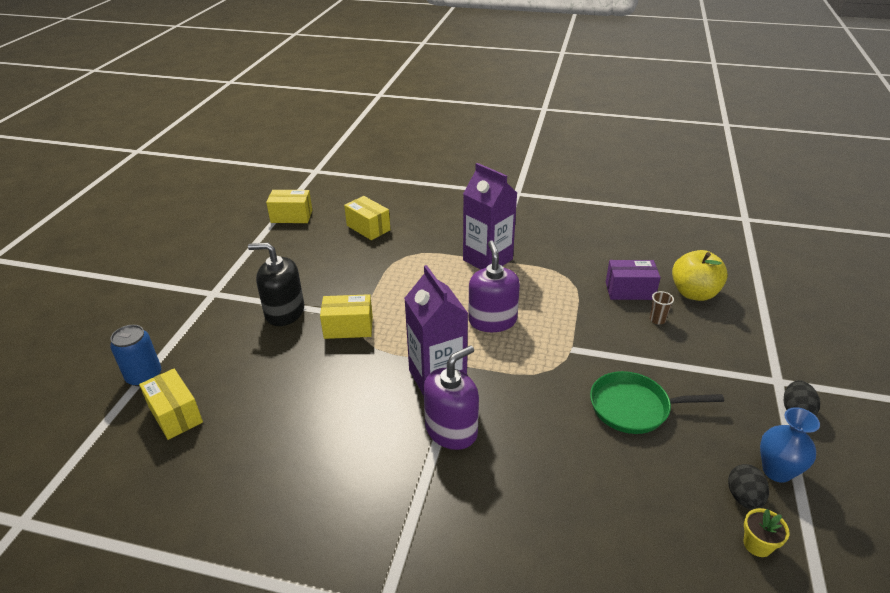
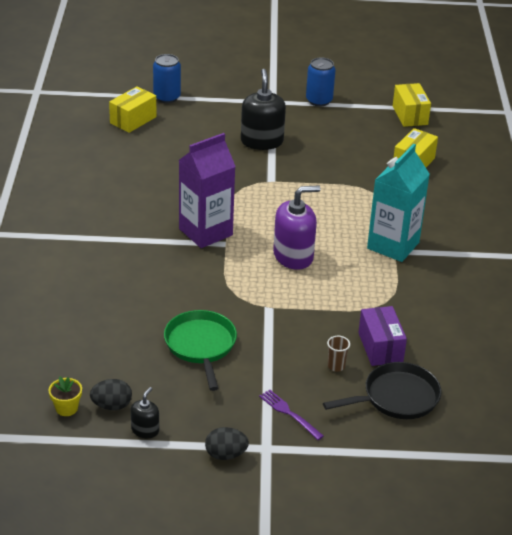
camera: 75 degrees right, 0 degrees up
yellow box [320,294,373,339] -> none
purple soap dispenser [423,345,479,450] -> none
purple carton [463,163,517,270] -> turquoise carton [367,144,430,262]
yellow apple [672,250,728,301] -> black pan [323,362,442,419]
blue vase [760,407,820,483] -> black soap dispenser [131,387,159,438]
none -> purple fork [259,390,324,440]
none -> blue can [306,57,336,107]

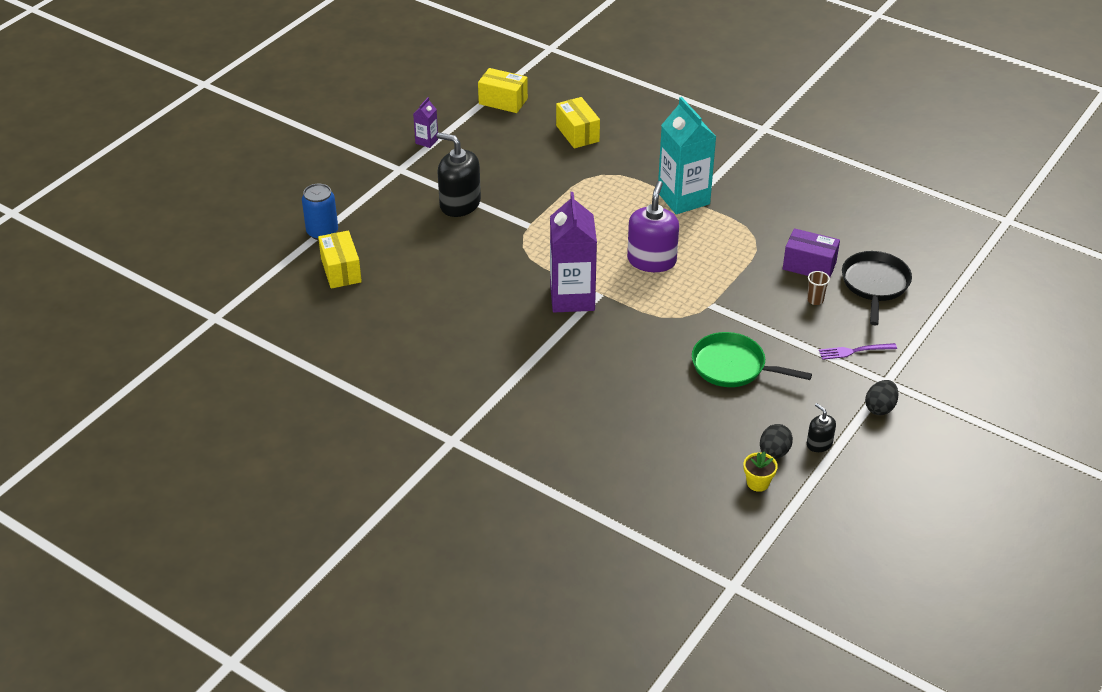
camera: 55 degrees left, 5 degrees up
blue can [306,57,336,107] -> purple carton [413,97,438,148]

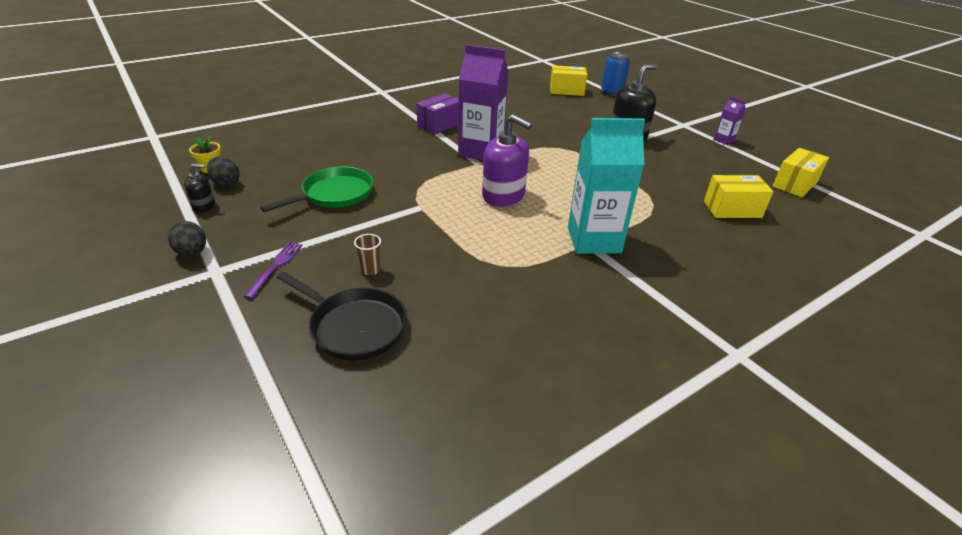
camera: 110 degrees right, 5 degrees down
purple box [783,228,840,277] -> purple box moved to [416,94,459,135]

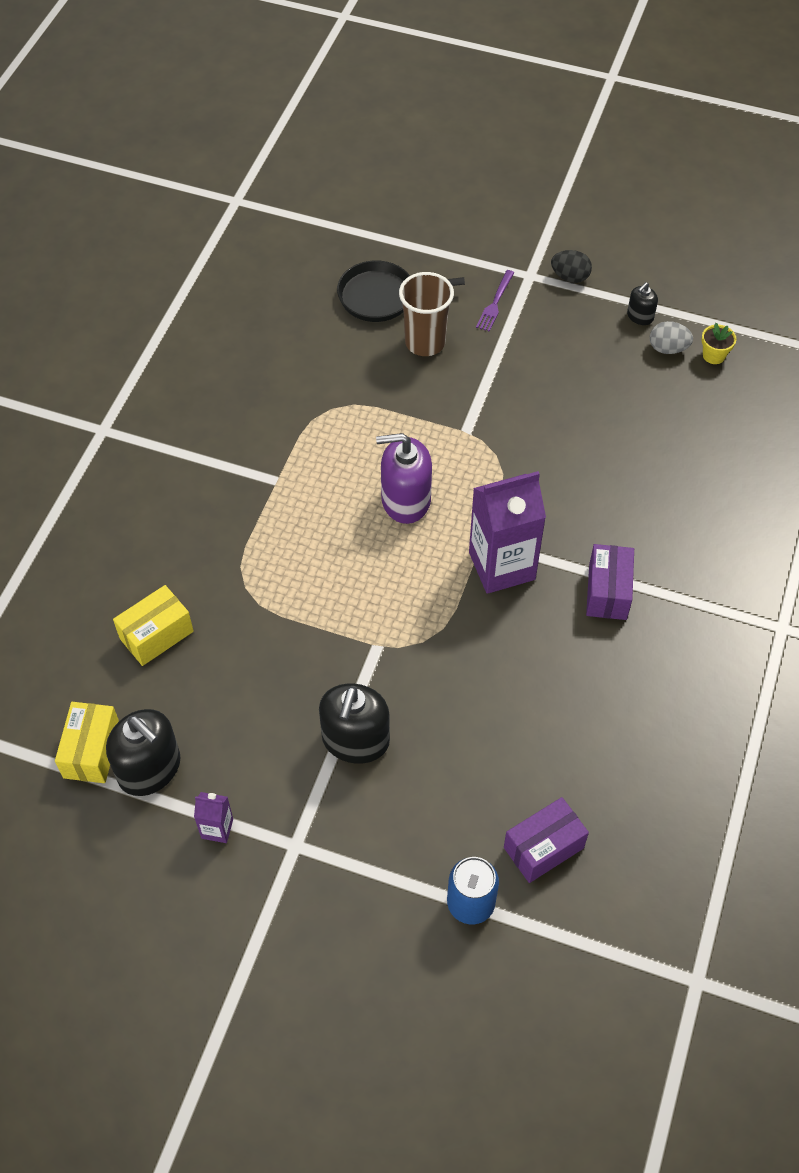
camera: 145 degrees right, 20 degrees up
black egg [207,156,240,187] -> grey egg [650,321,693,354]
purple fork [244,242,303,299] -> purple fork turned 45 degrees clockwise [476,270,515,332]
green pan [260,167,373,212] -> none
brown cup [354,234,381,275] -> brown cup [399,272,454,356], size x2.17
yellow box [550,65,587,96] -> purple box [504,797,589,883]
turquoise carton [568,118,645,254] -> none
none -> black soap dispenser [106,709,180,796]

